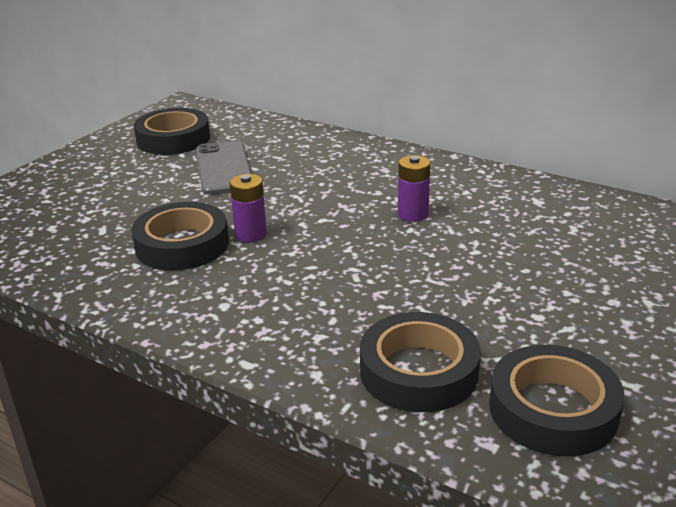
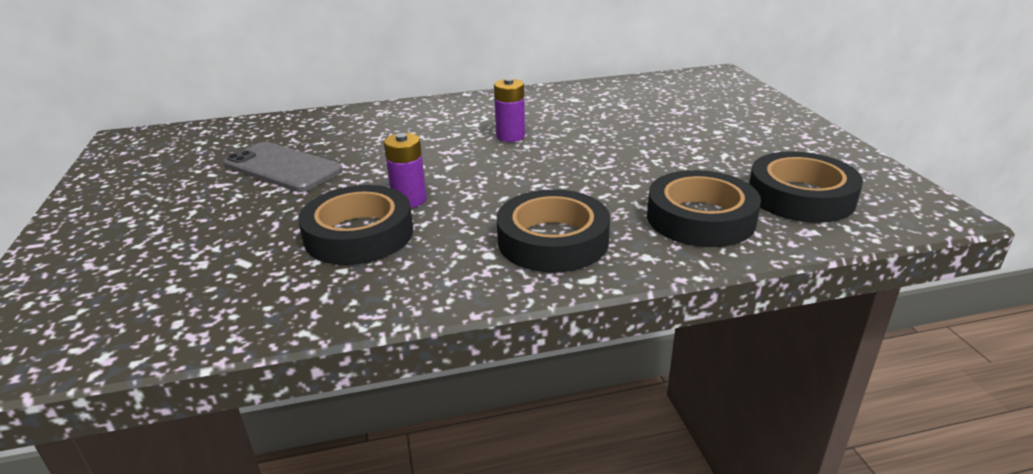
camera: 45 degrees left, 0 degrees up
black tape [134,108,210,155] -> black tape moved to [497,189,610,273]

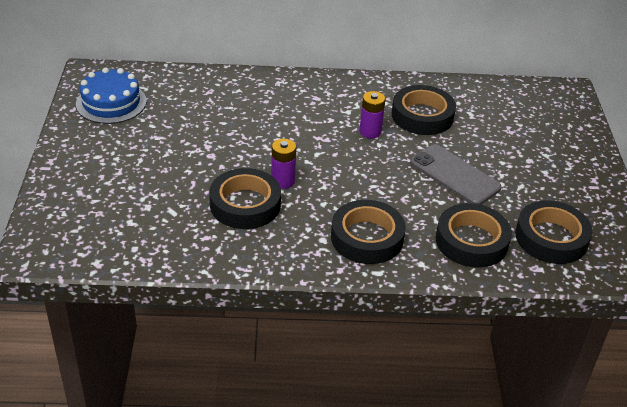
camera: 10 degrees right, 10 degrees up
grey phone [224,142,343,192] -> grey phone moved to [410,144,501,205]
none -> blue cake [76,67,146,124]
none -> black tape [392,85,456,135]

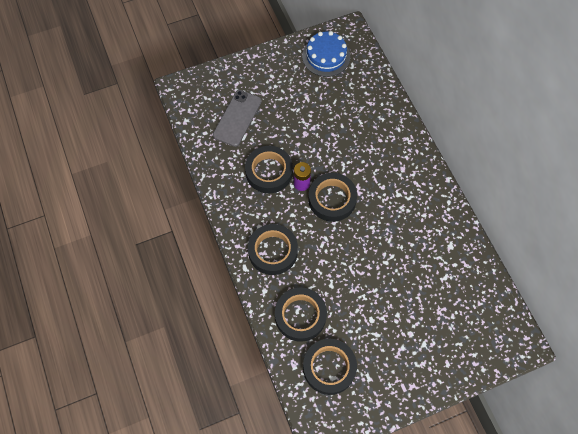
camera: 70 degrees right, 25 degrees up
purple battery [360,91,386,138] -> none
black tape [392,85,456,135] -> black tape moved to [308,173,357,222]
grey phone [410,144,501,205] -> grey phone moved to [213,90,262,147]

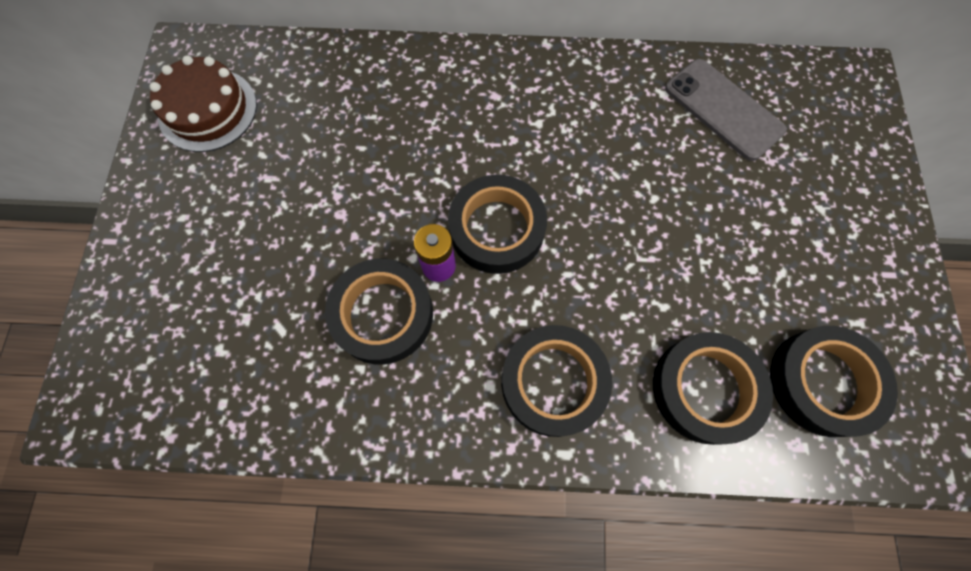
camera: 65 degrees left, 5 degrees up
grey phone [213,90,262,147] -> grey phone moved to [665,59,787,161]
blue cake [302,31,350,77] -> brown cake [149,56,257,152]

